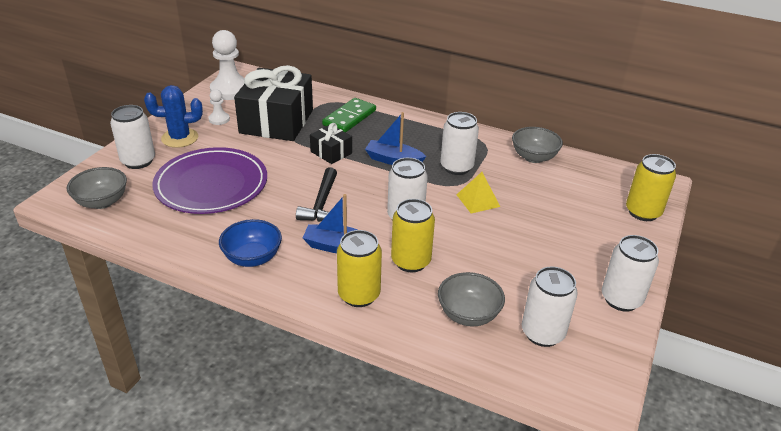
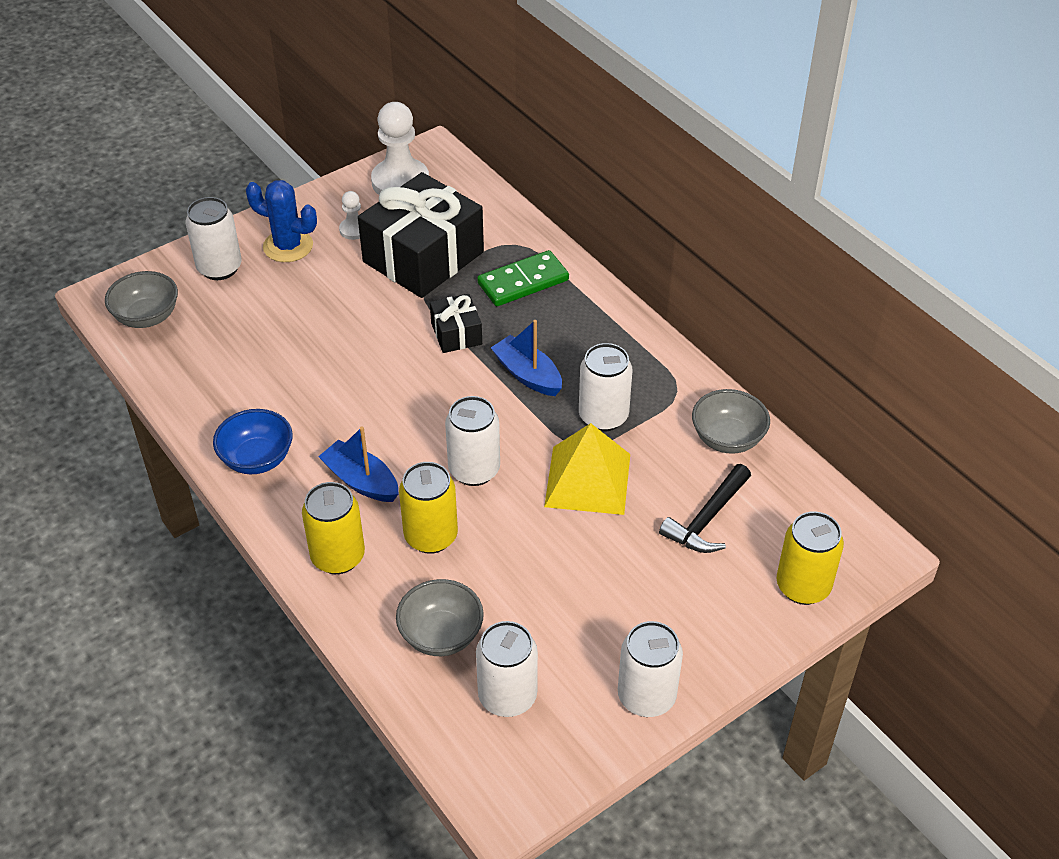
camera: 30 degrees right, 10 degrees up
purple plate [152,147,267,214] -> none
black hammer [296,167,337,222] -> black hammer moved to [659,464,751,553]
yellow pyramid [456,172,500,213] -> yellow pyramid [544,423,630,515], size x1.65

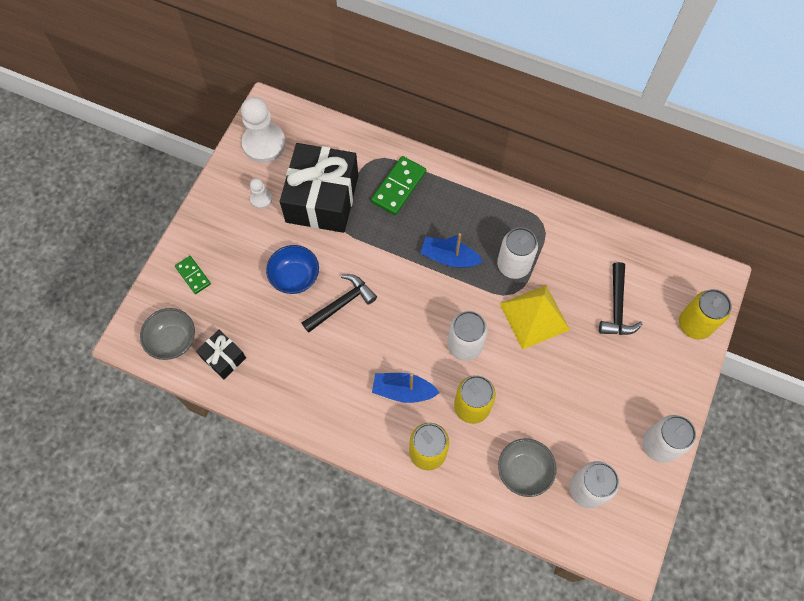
camera: 30 degrees left, 20 degrees up
white can [186,197,242,280] -> green domino [175,256,211,294]
blue bowl [213,409,293,474] -> blue bowl moved to [266,245,319,294]
blue cactus [246,180,317,262] -> none
black gift [430,294,482,353] -> black gift moved to [196,330,246,379]
grey bowl [692,389,770,454] -> none
none -> black hammer [302,274,377,333]

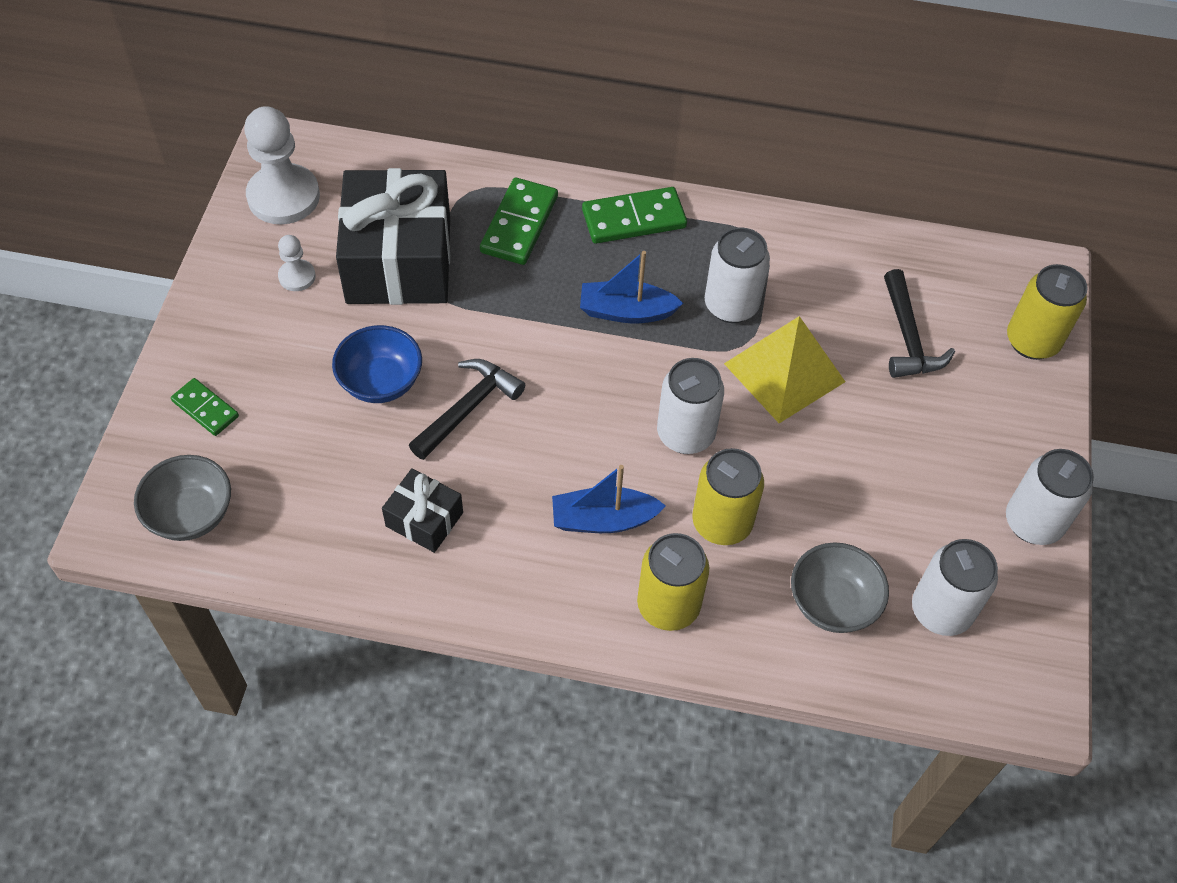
camera: 15 degrees left, 10 degrees down
black gift [196,330,246,379] -> black gift moved to [382,468,463,553]
none -> green domino [582,187,687,244]

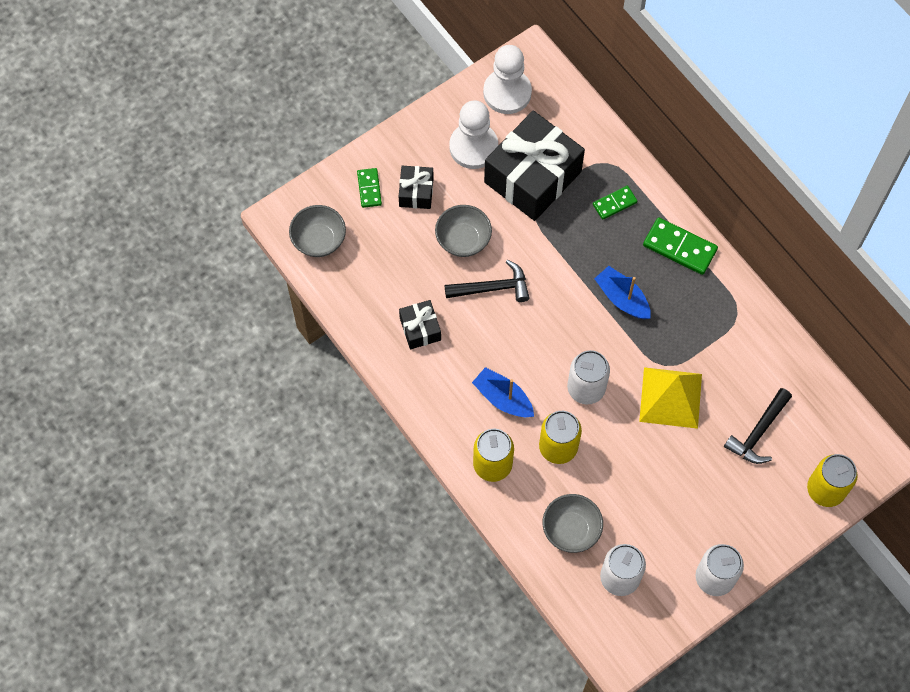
camera: 45 degrees right, 10 degrees up
white pawn [278,235,316,291] -> white pawn [449,100,498,169], size x2.04
blue bowl [332,325,422,403] -> grey bowl [435,205,492,257]
green domino [480,177,558,265] -> green domino [593,186,637,220], size x0.61
white can [705,227,770,323] -> none
none -> black gift [398,166,434,209]

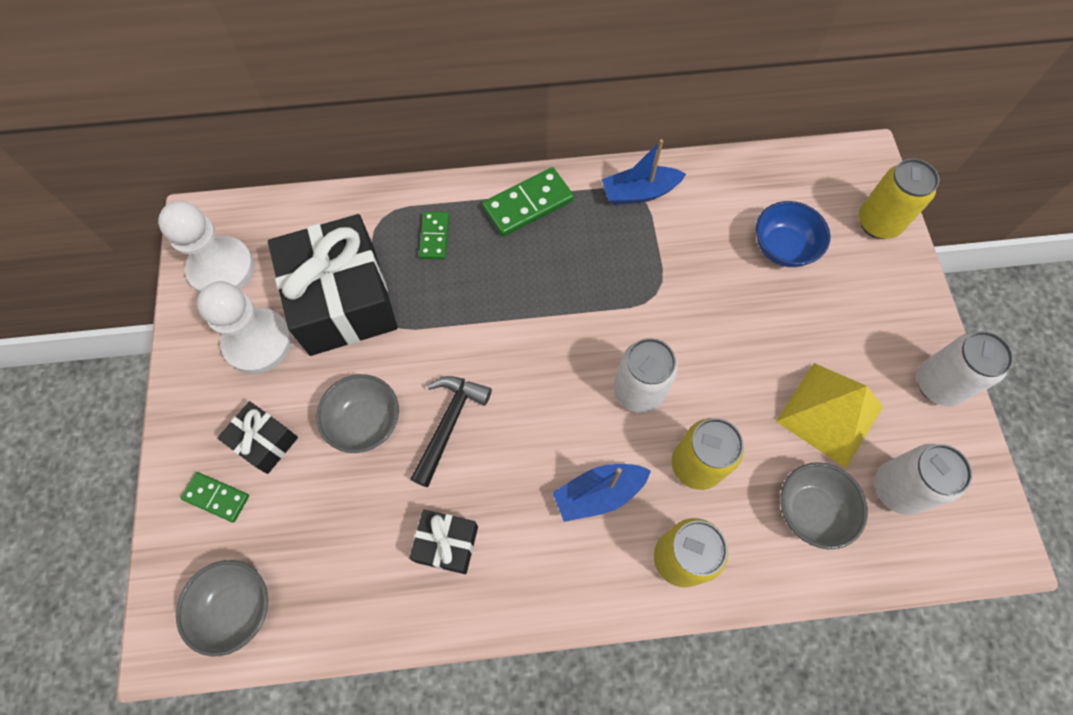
camera: 60 degrees left, 0 degrees up
blue boat [594,266,651,319] -> blue boat moved to [602,139,686,205]
yellow pyramid [639,367,702,429] -> yellow pyramid moved to [776,363,883,468]
black hammer [724,388,792,464] -> blue bowl [756,201,831,267]

